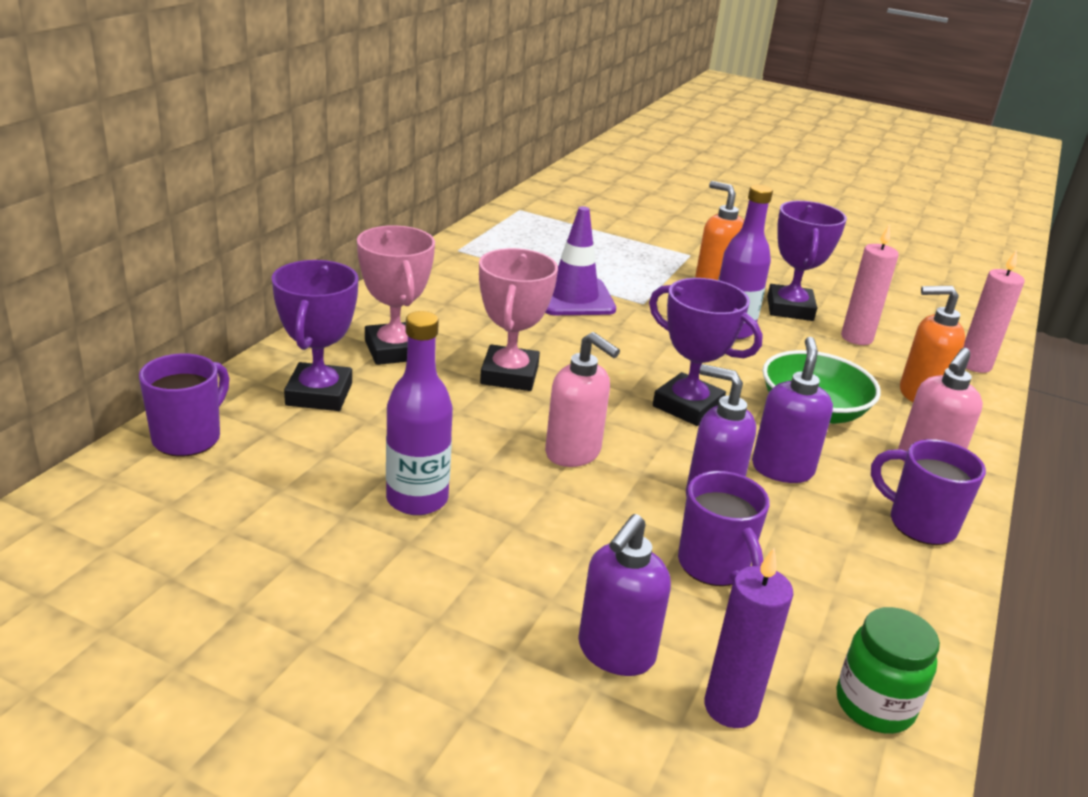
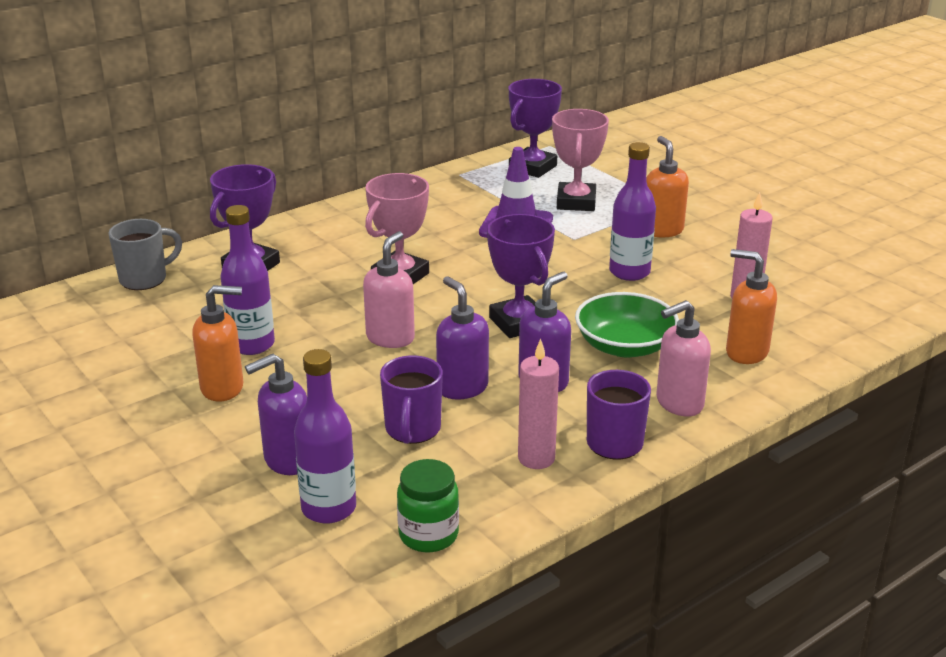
camera: 30 degrees right, 0 degrees up
purple mug [139,353,229,457] -> grey mug [108,219,182,290]
pink trophy [357,225,435,365] -> pink trophy moved to [552,109,609,211]
pink soap dispenser [545,332,620,467] -> pink soap dispenser turned 135 degrees counterclockwise [363,231,415,348]
purple candle [704,548,793,728] -> purple bottle [294,349,356,523]
purple trophy [767,201,847,321] -> purple trophy moved to [509,79,562,178]
pink candle [963,250,1025,373] -> pink candle moved to [518,339,559,469]
none -> orange soap dispenser [192,285,243,401]

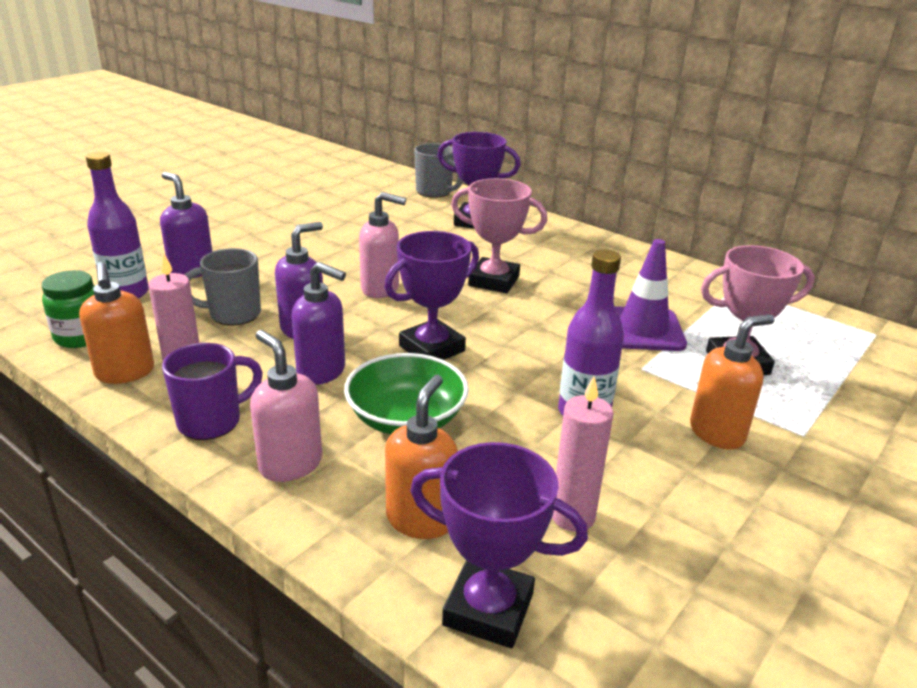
camera: 75 degrees right, 0 degrees up
orange soap dispenser [192,285,243,401] -> orange soap dispenser moved to [79,262,154,384]
purple bottle [221,205,275,355] -> none
purple mug [380,355,443,444] -> grey mug [185,248,261,326]
purple trophy [509,79,562,178] -> purple trophy moved to [410,442,588,648]

